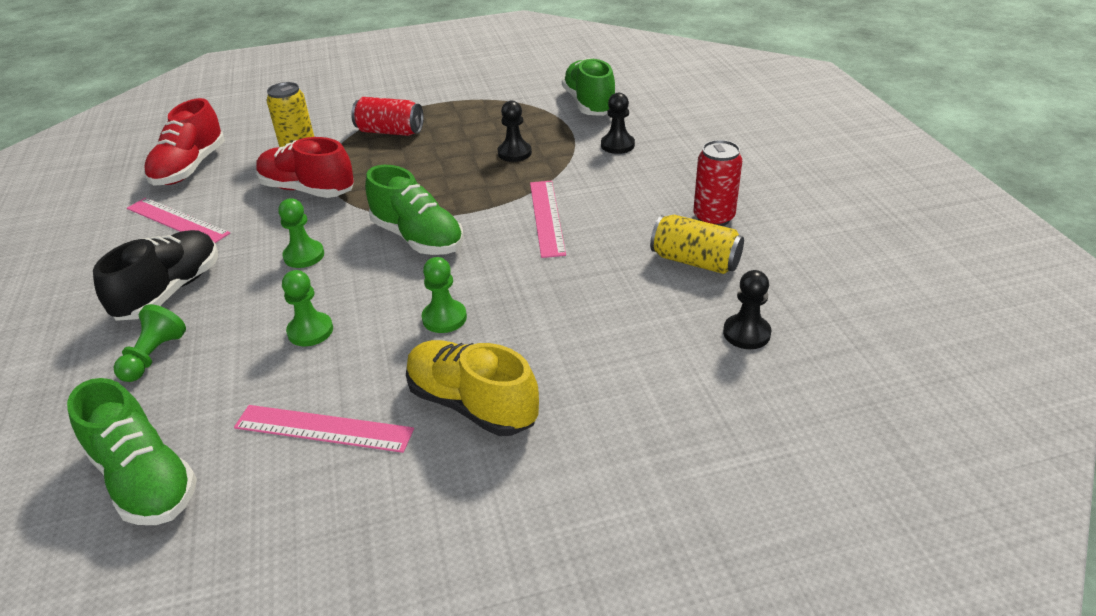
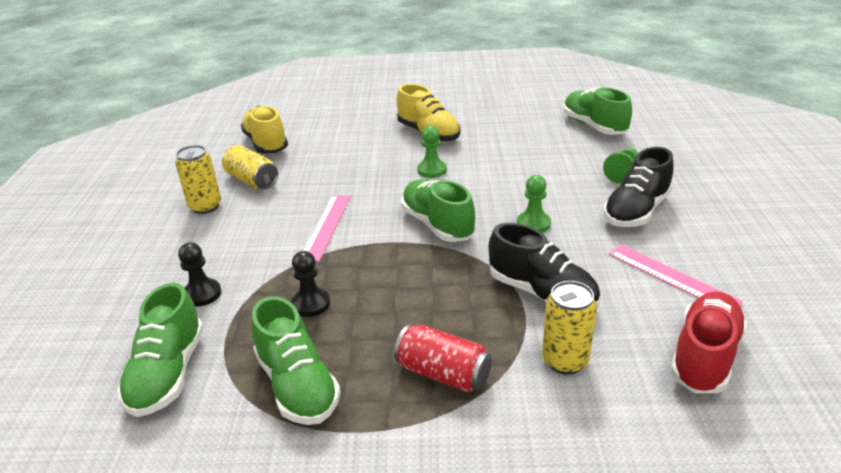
camera: 165 degrees left, 5 degrees down
pink ruler [234,405,414,453] -> none
red shoe [256,137,354,198] -> black shoe [489,223,600,309]
green pawn [282,270,333,346] -> none
red can [693,140,742,226] -> yellow can [175,145,221,214]
black pawn [723,270,771,349] -> yellow shoe [241,105,288,154]
none -> green shoe [251,296,341,425]

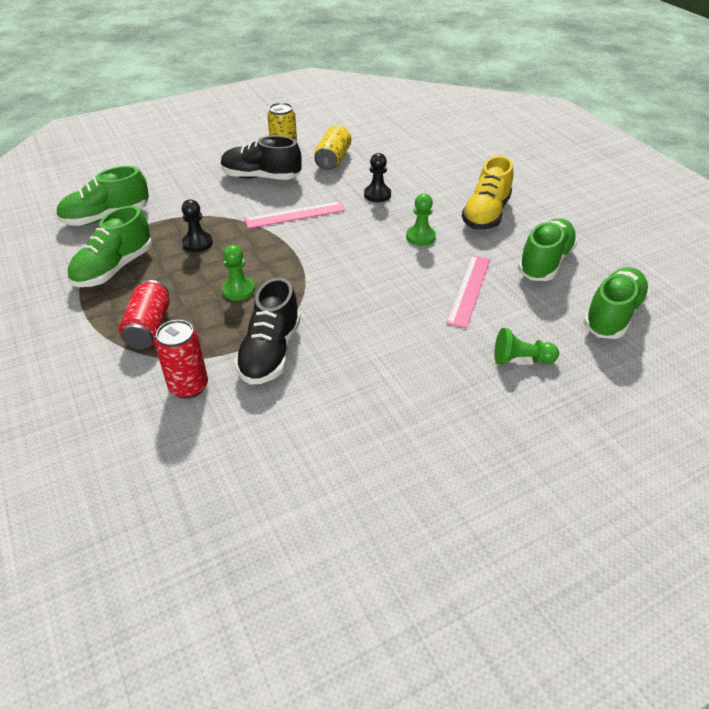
camera: 60 degrees right, 10 degrees up
black pawn [178,242,221,307] -> black pawn moved to [364,153,391,202]
yellow shoe [241,105,288,154] -> none
green shoe [401,179,476,242] -> green shoe moved to [518,218,578,281]
green pawn [517,175,551,233] -> green pawn moved to [222,245,255,301]
yellow can [542,281,597,375] -> red can [155,320,208,399]
black shoe [603,147,674,227] -> black shoe moved to [221,136,302,180]
pink ruler [609,244,743,305] -> pink ruler moved to [446,255,490,328]
red shoe [670,291,747,393] -> none

